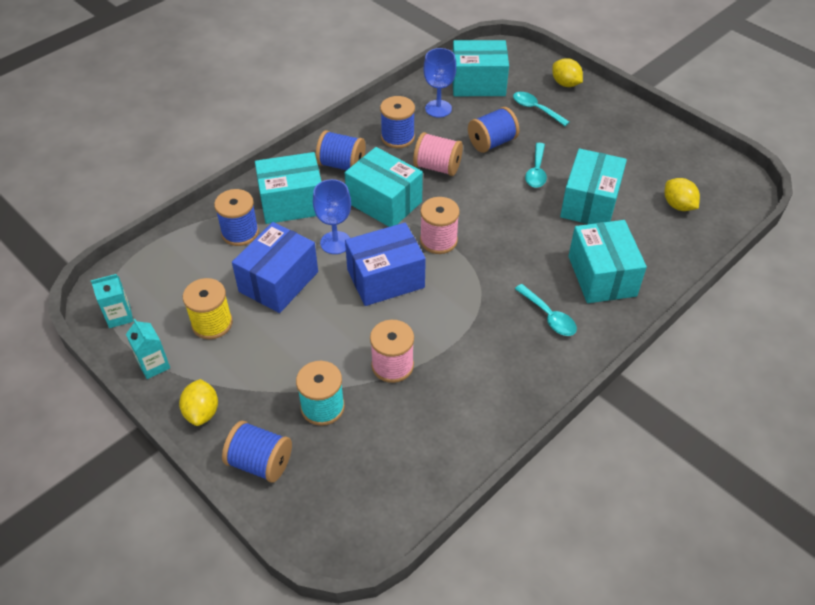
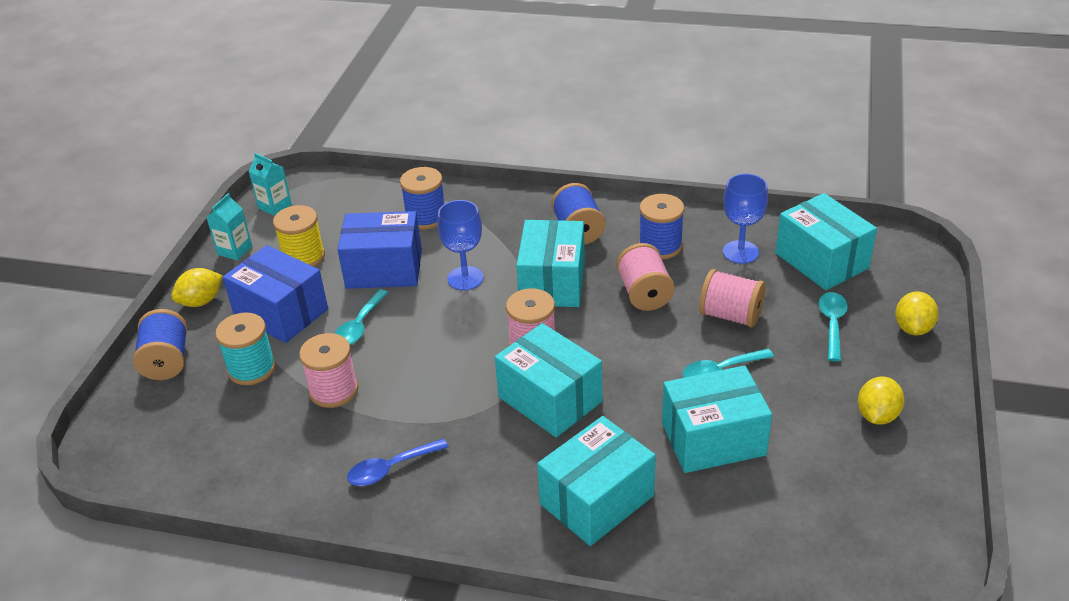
camera: 60 degrees right, 10 degrees down
turquoise box [255,152,322,224] -> turquoise box moved to [495,323,602,438]
blue box [345,223,426,306] -> blue box moved to [223,245,328,343]
blue spool [468,107,519,153] -> pink spool [699,269,766,328]
turquoise spoon [515,284,577,336] -> turquoise spoon moved to [334,289,389,345]
yellow lemon [665,178,700,211] -> yellow lemon moved to [858,376,904,425]
none -> blue spoon [347,439,449,486]

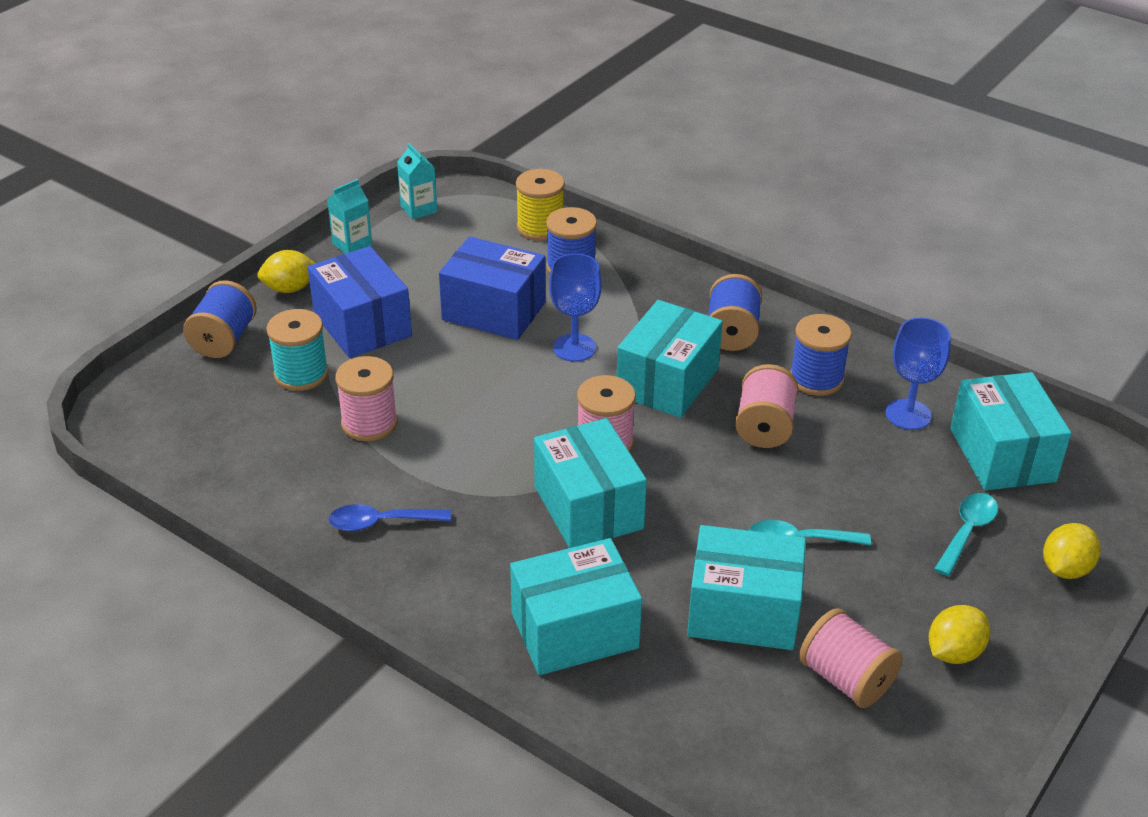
camera: 20 degrees right, 0 degrees up
yellow spool [273,205,325,267] -> yellow spool moved to [516,169,565,241]
turquoise spoon [334,289,389,345] -> none
pink spool [699,269,766,328] -> pink spool moved to [799,608,903,708]

